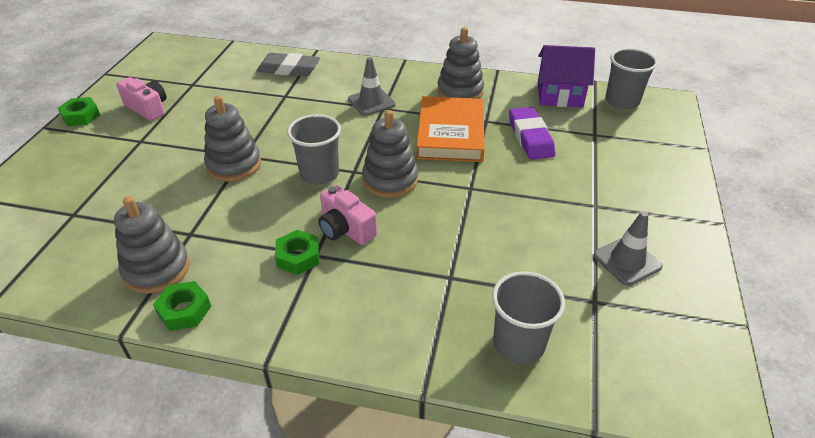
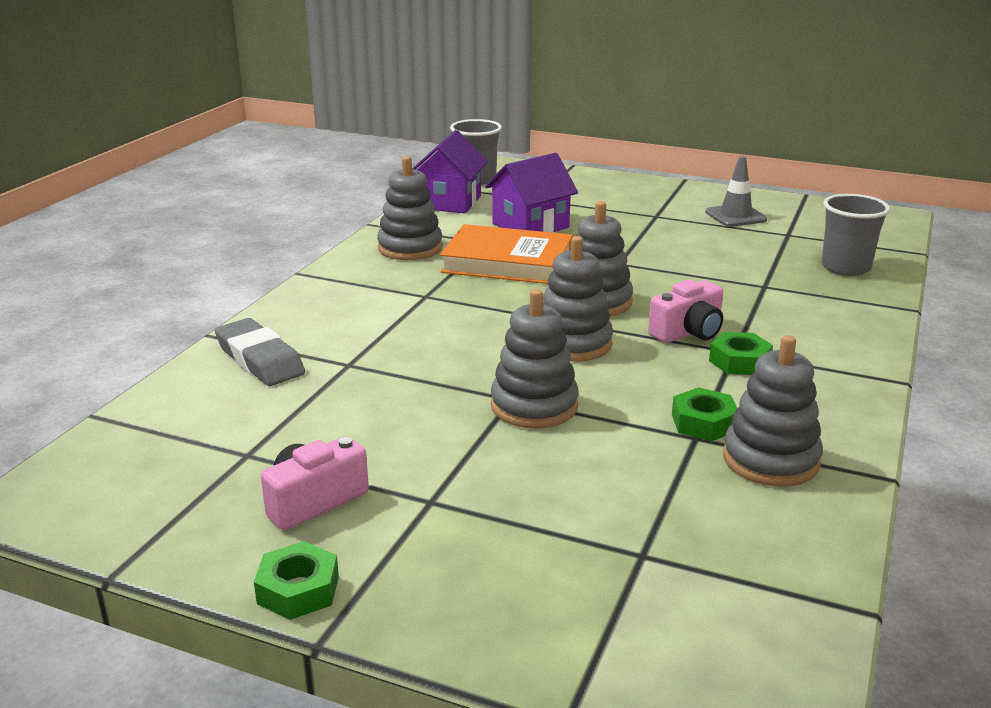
camera: 80 degrees left, 15 degrees down
green nut [153,281,211,331] -> green nut moved to [672,387,737,442]
grey eraser [256,52,320,77] -> grey eraser turned 60 degrees counterclockwise [215,318,305,386]
grey cup [287,114,341,185] -> grey stacking toy [543,236,613,362]
grey traffic cone [348,57,395,116] -> none
purple eraser [509,107,555,160] -> purple house [485,153,578,233]

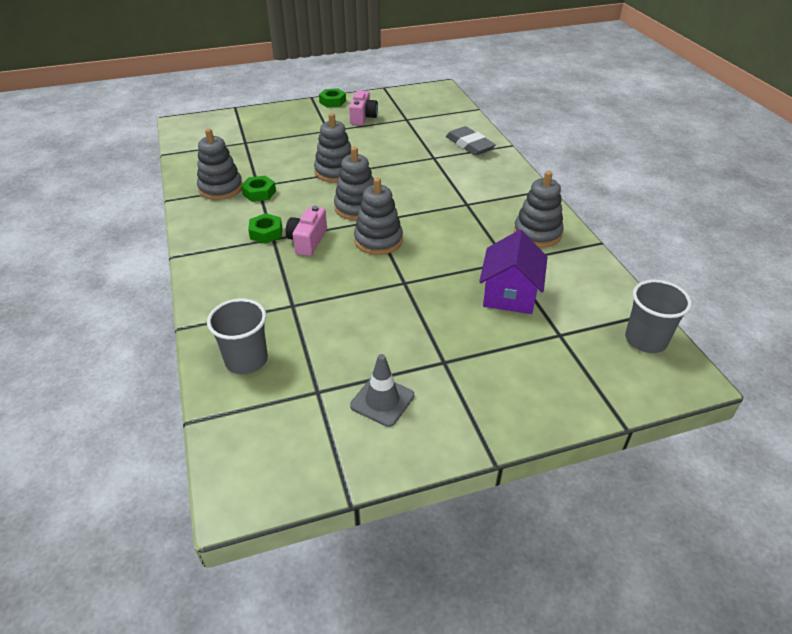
camera: 140 degrees right, 15 degrees up
grey eraser [215,318,305,386] -> grey eraser turned 45 degrees clockwise [446,126,496,156]
purple house [412,130,488,213] -> none
orange book [440,224,573,284] -> none

